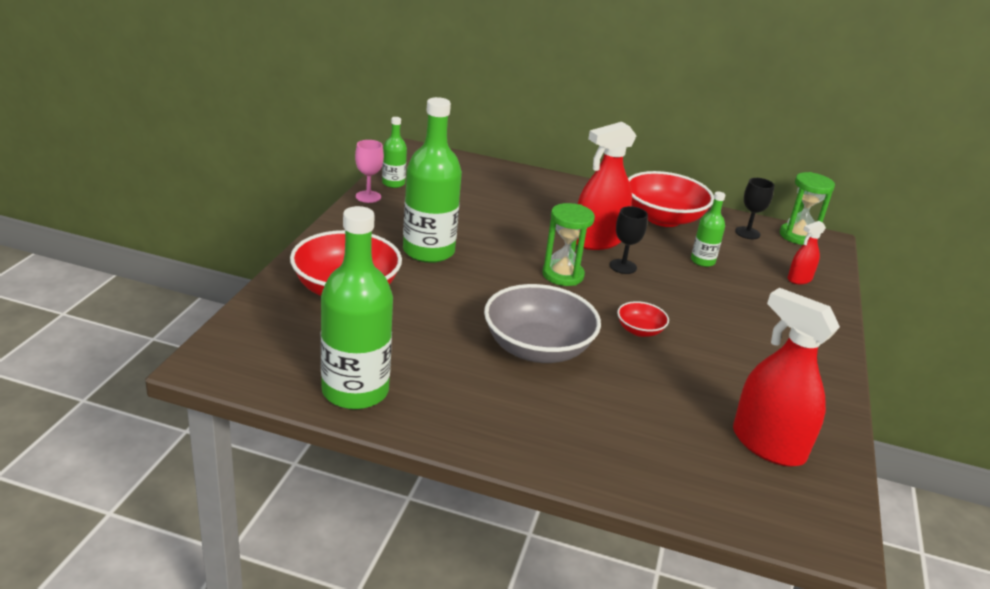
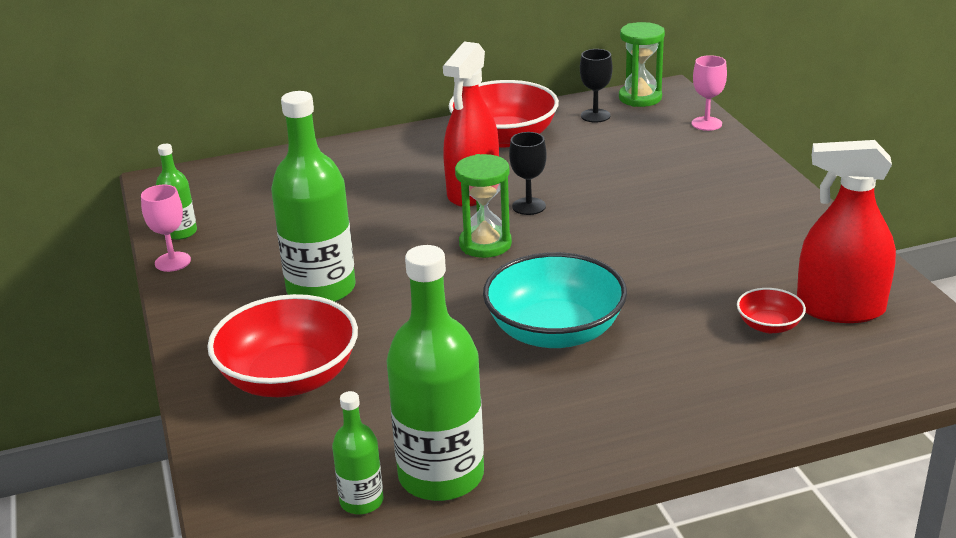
camera: 30 degrees left, 0 degrees up
grey bowl [484,284,601,363] -> turquoise bowl [483,252,627,348]
red bowl [617,301,669,337] -> red bowl moved to [737,288,806,333]
green bottle [691,192,725,267] -> green bottle moved to [332,391,384,515]
red spray bottle [788,221,826,284] -> none
none -> pink goblet [692,55,727,131]

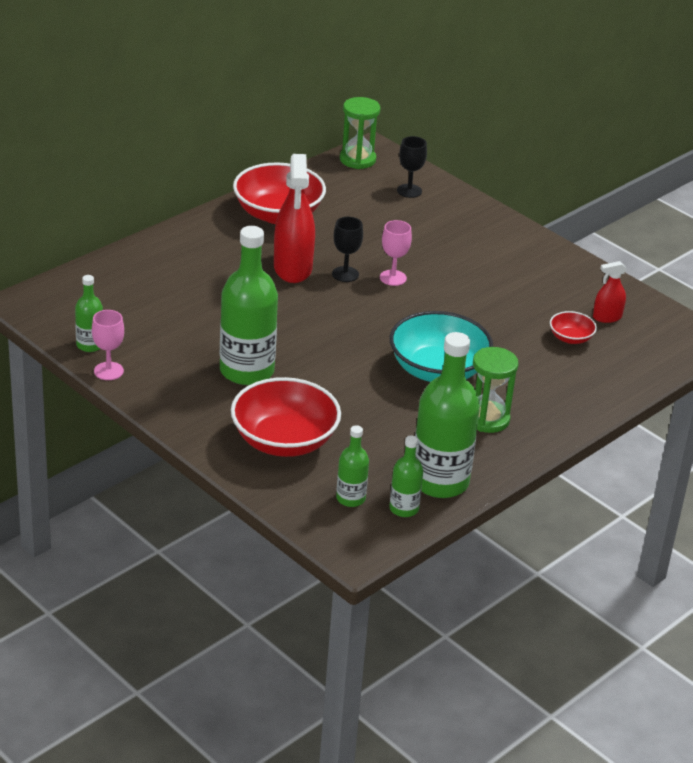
camera: 30 degrees left, 5 degrees up
green hourglass [455,154,512,258] -> green hourglass moved to [473,347,518,433]
black goblet [580,49,613,123] -> black goblet moved to [397,136,427,198]
pink goblet [692,55,727,131] -> pink goblet moved to [380,220,412,286]
red spray bottle [797,140,896,323] -> red spray bottle [593,261,627,323], size x0.51
none -> green bottle [336,425,369,507]

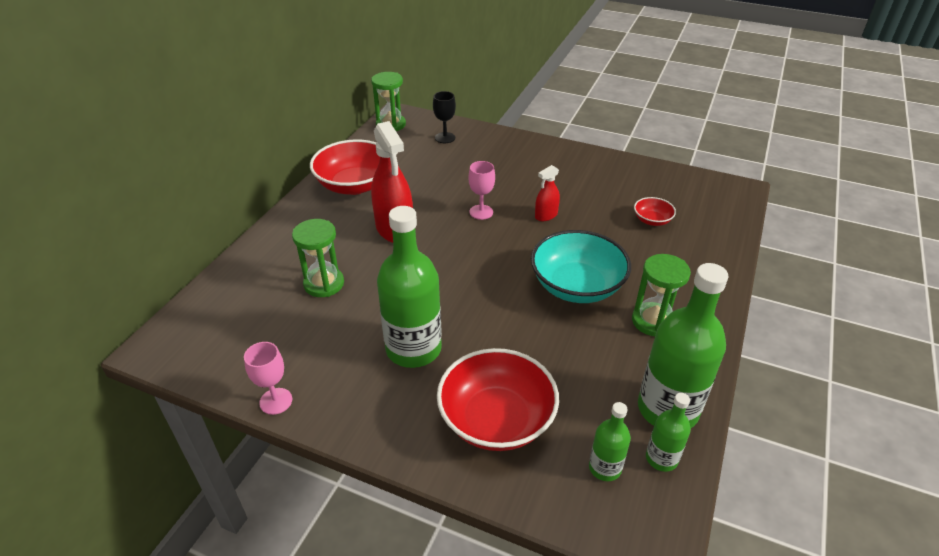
camera: 20 degrees left, 5 degrees up
green bottle [75,275,103,352] -> none
black goblet [332,217,363,282] -> none
red spray bottle [593,261,627,323] -> red spray bottle moved to [535,165,560,221]
none -> green hourglass [292,219,344,297]

